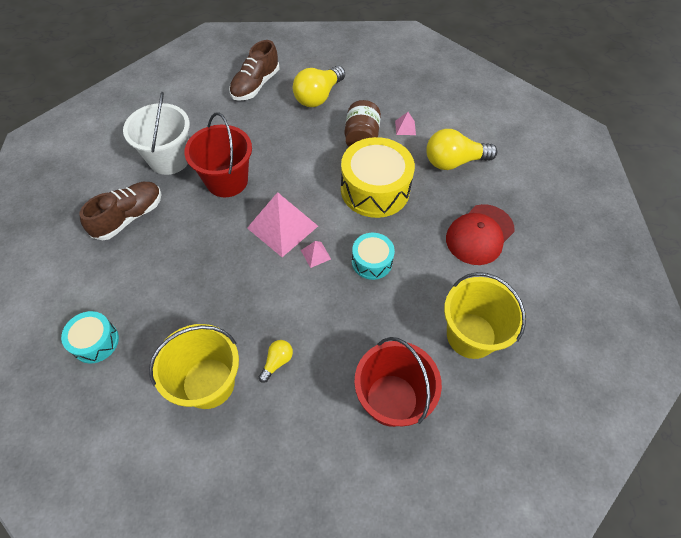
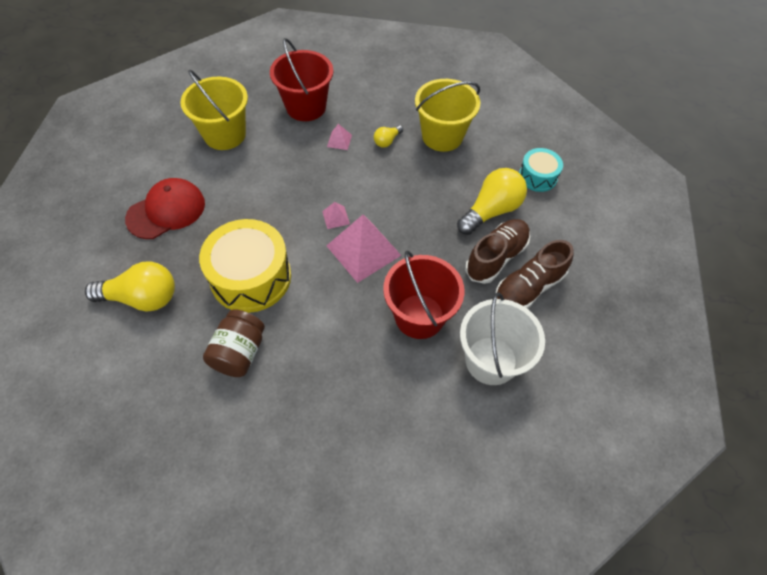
camera: 170 degrees left, 0 degrees up
brown shoe [229,40,279,101] -> brown shoe moved to [465,219,530,284]
yellow light bulb [293,65,345,107] -> yellow light bulb moved to [457,168,527,235]
turquoise drum [352,233,395,280] -> none
pink pyramid [395,112,416,135] -> pink pyramid moved to [327,124,352,150]

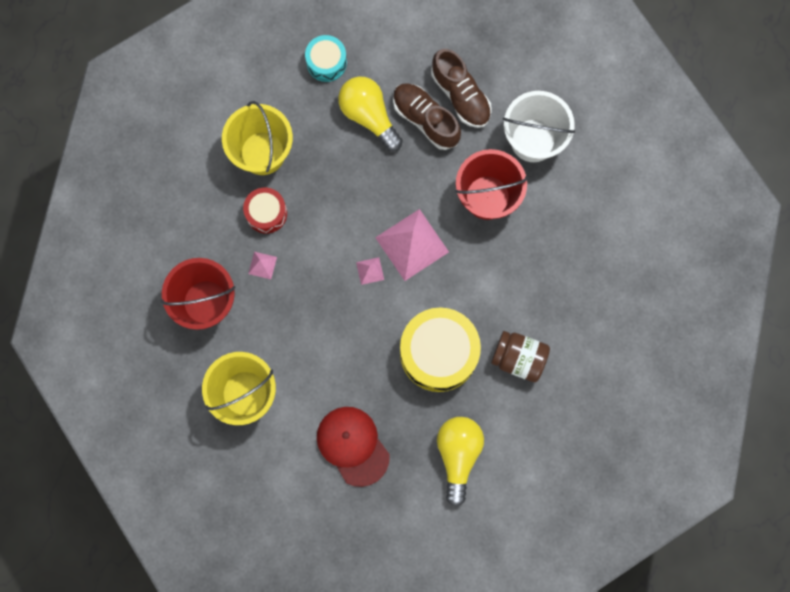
camera: 85 degrees left, 20 degrees up
yellow light bulb [374,125,403,147] -> red drum [243,188,287,234]

